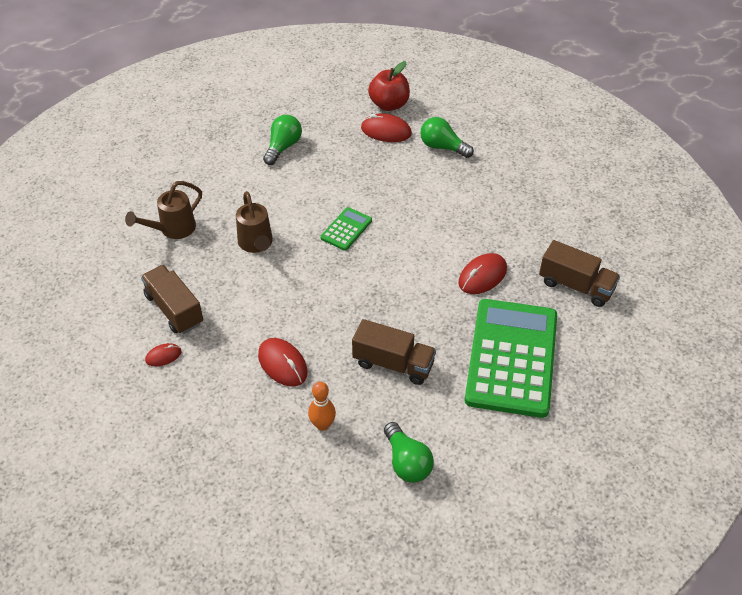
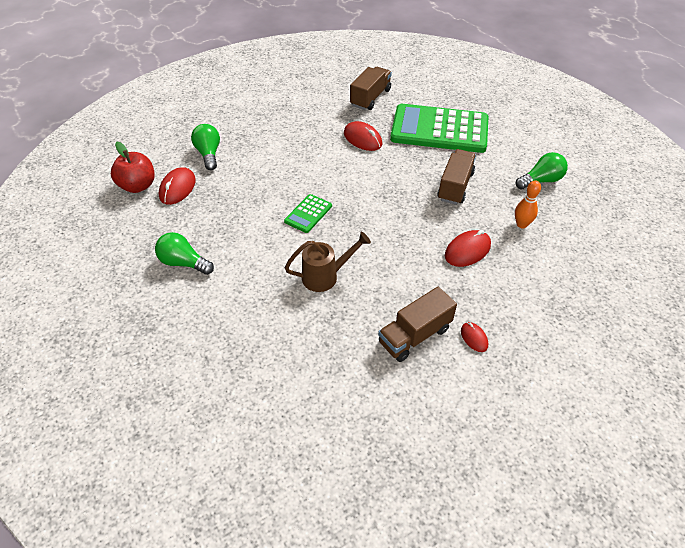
camera: 90 degrees left, 0 degrees up
brown watering can [125,181,202,239] -> none
green calculator [321,207,372,251] -> green calculator turned 90 degrees counterclockwise [284,194,332,233]
green light bulb [420,117,474,158] -> green light bulb turned 135 degrees clockwise [191,124,220,170]

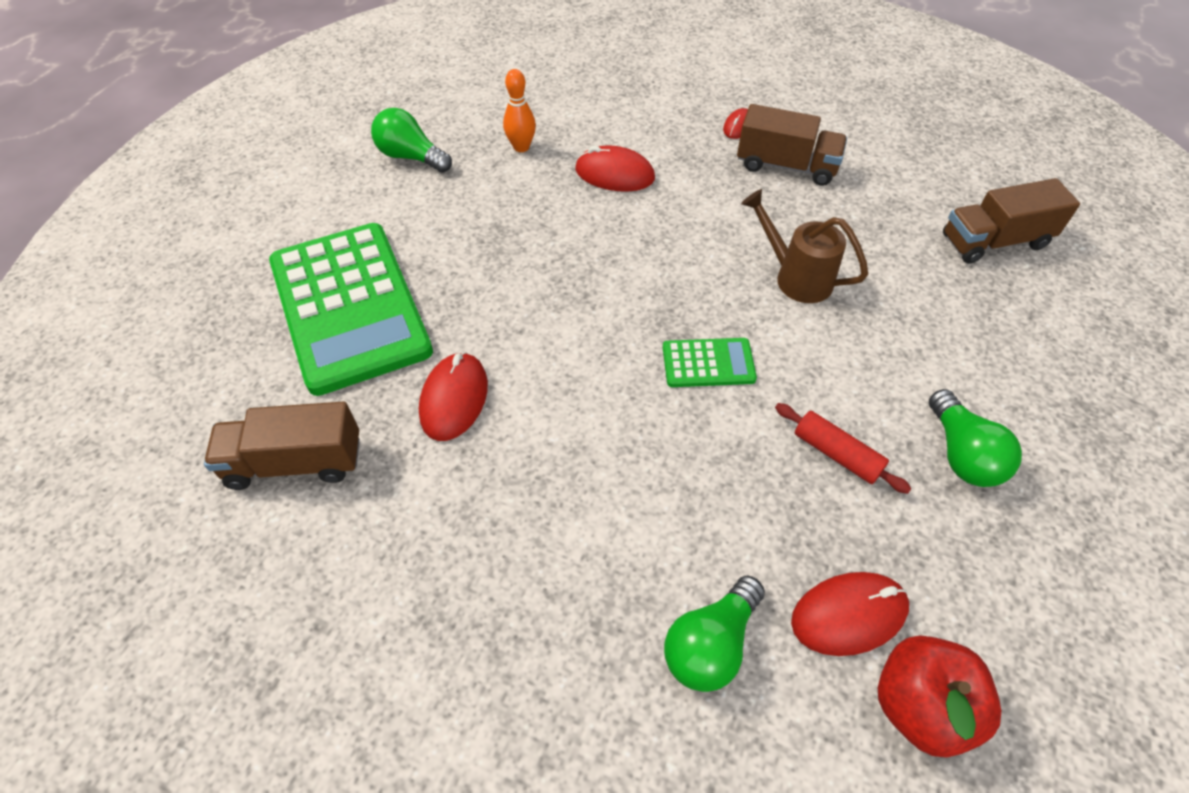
camera: 125 degrees left, 5 degrees up
brown truck [437,149,476,205] -> brown truck moved to [943,178,1080,264]
none -> red rolling pin [775,403,912,494]

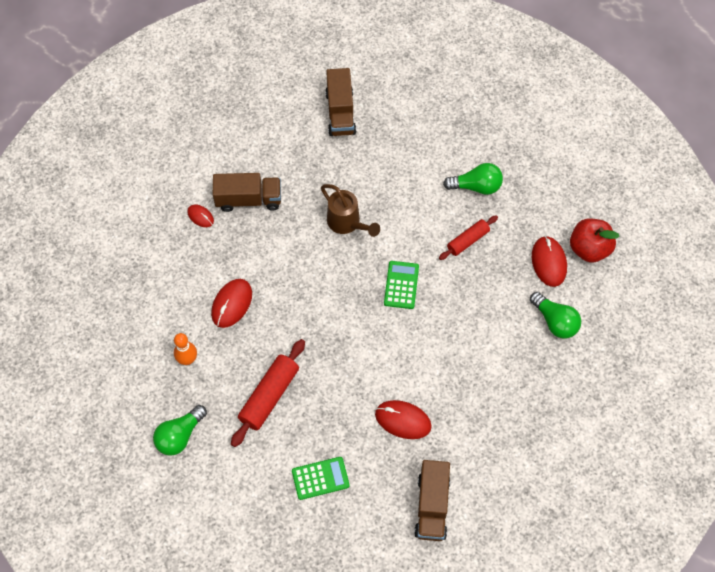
camera: 80 degrees left, 10 degrees up
green calculator [269,223,433,396] -> green calculator [292,457,350,500], size x0.43
brown truck [737,104,847,186] -> brown truck turned 60 degrees clockwise [213,173,281,212]
brown watering can [741,189,868,303] -> brown watering can turned 90 degrees counterclockwise [321,184,380,237]
none -> red rolling pin [231,339,305,447]

